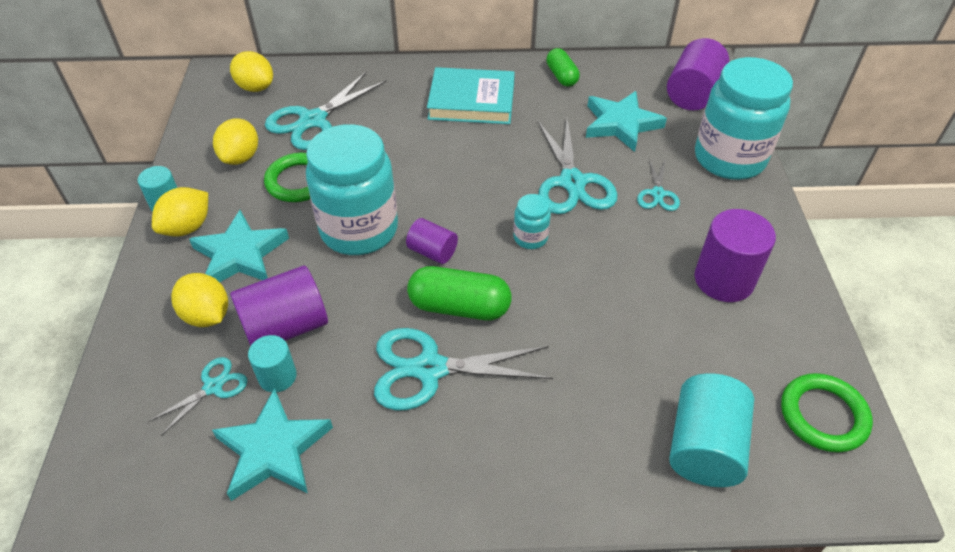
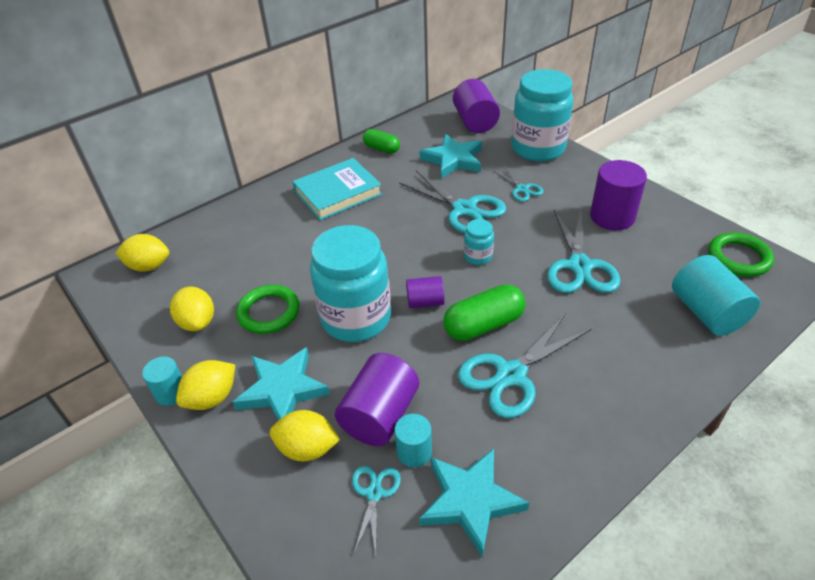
camera: 35 degrees left, 5 degrees down
yellow lemon [152,187,208,237] -> yellow lemon turned 45 degrees clockwise [176,360,235,410]
turquoise scissors [265,72,387,150] -> turquoise scissors moved to [547,210,621,293]

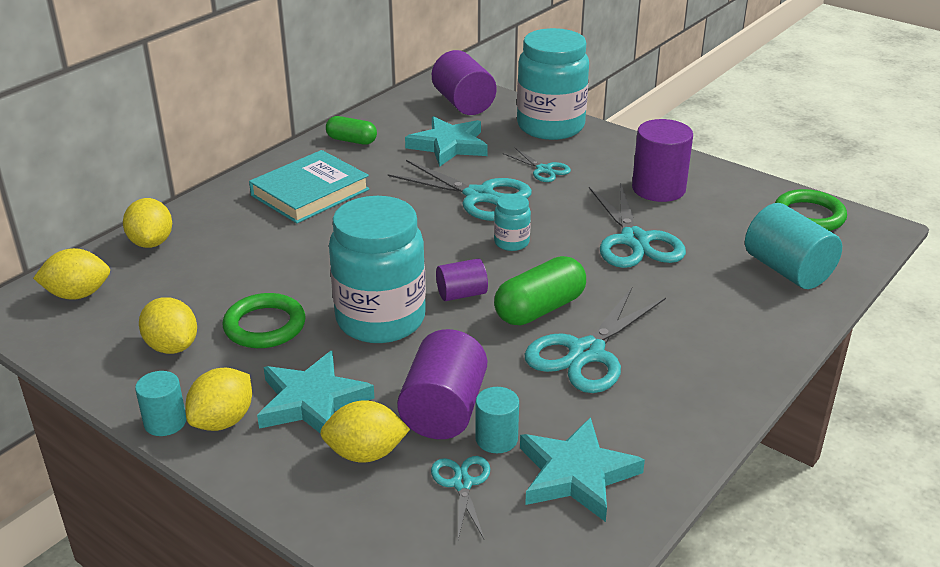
camera: 15 degrees left, 10 degrees down
none -> yellow lemon [123,198,172,248]

